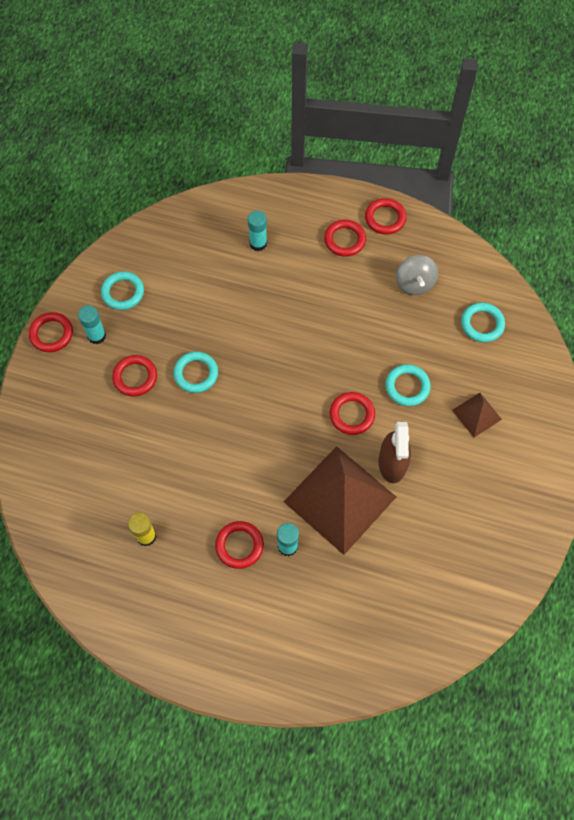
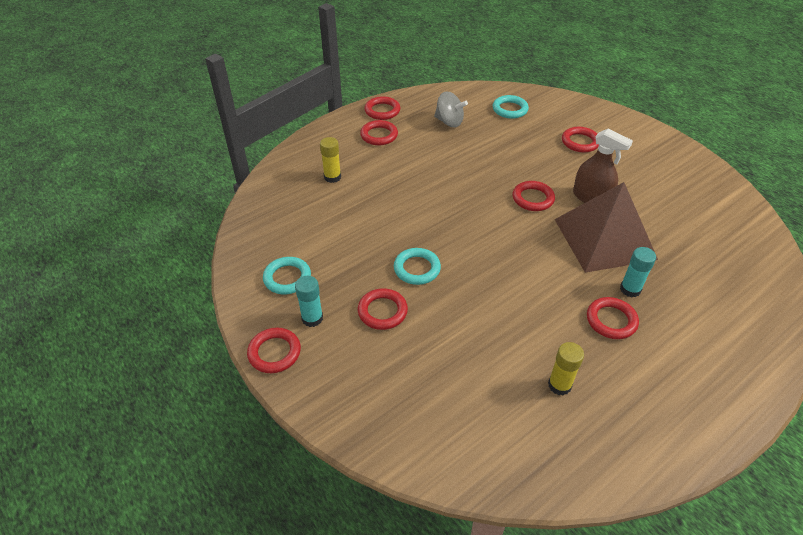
camera: 55 degrees left, 20 degrees down
turquoise glue stick [248,211,267,251] -> yellow glue stick [320,137,341,183]
turquoise ring [385,364,431,406] -> none
brown pyramid [452,393,502,437] -> red ring [562,127,599,153]

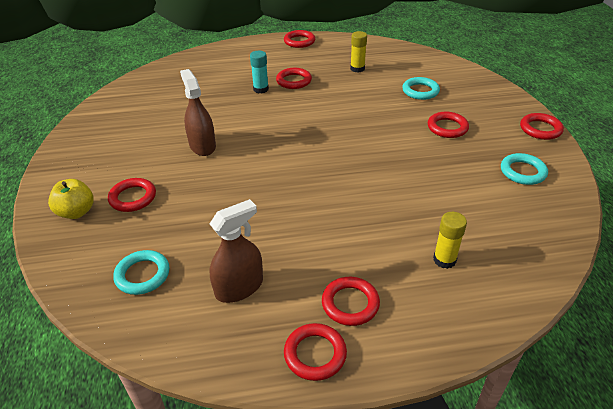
camera: 150 degrees left, 5 degrees down
turquoise glue stick [295,276,323,327] -> none
turquoise ring [394,248,441,285] -> turquoise ring moved to [402,77,440,100]
grey spinning top [434,91,468,127] -> brown spray bottle [210,199,263,303]
red ring [512,181,555,211] -> red ring moved to [284,30,315,48]
brown pyramid [554,182,658,273] -> none
none -> yellow apple [48,179,94,219]

